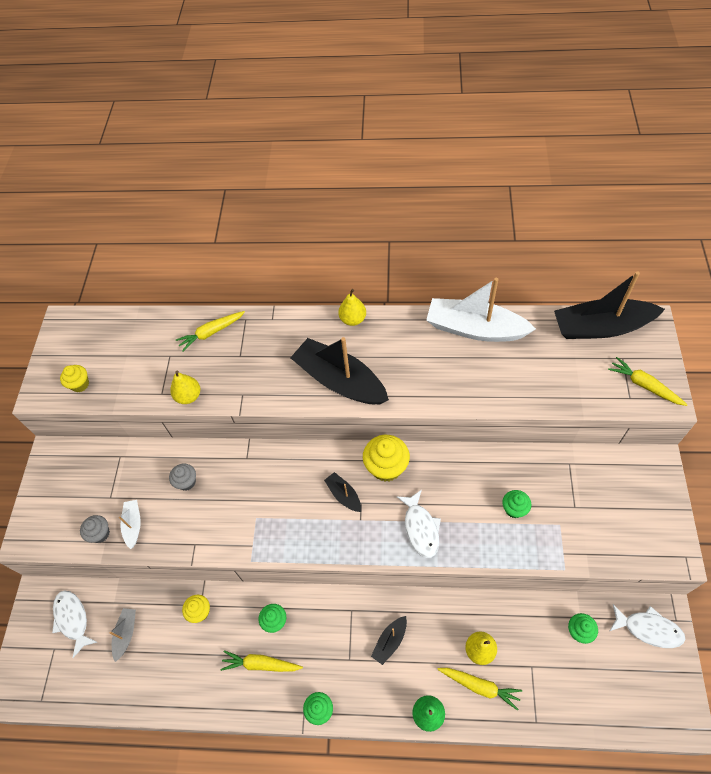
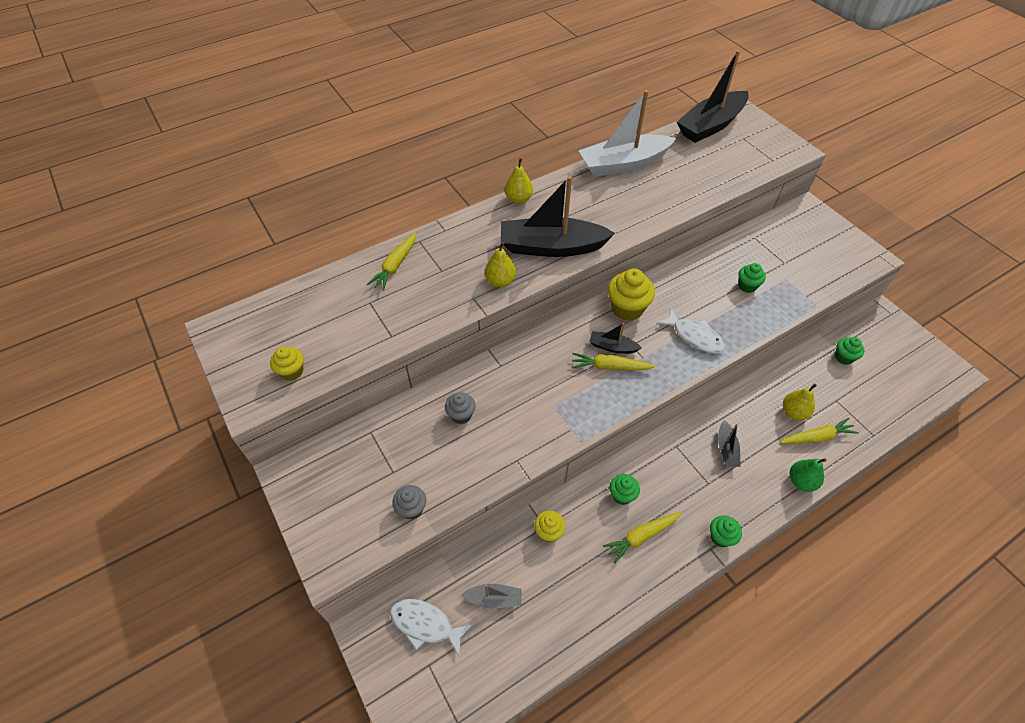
camera: 40 degrees left, 5 degrees down
grey boat [109,608,136,662] -> grey boat turned 120 degrees clockwise [461,584,522,608]
white boat [119,500,141,549] -> none
yellow pear [170,371,200,404] -> yellow pear moved to [485,242,516,287]
yellow carrot [608,357,688,406] -> yellow carrot moved to [572,353,656,370]
white fish [610,604,685,648] -> none

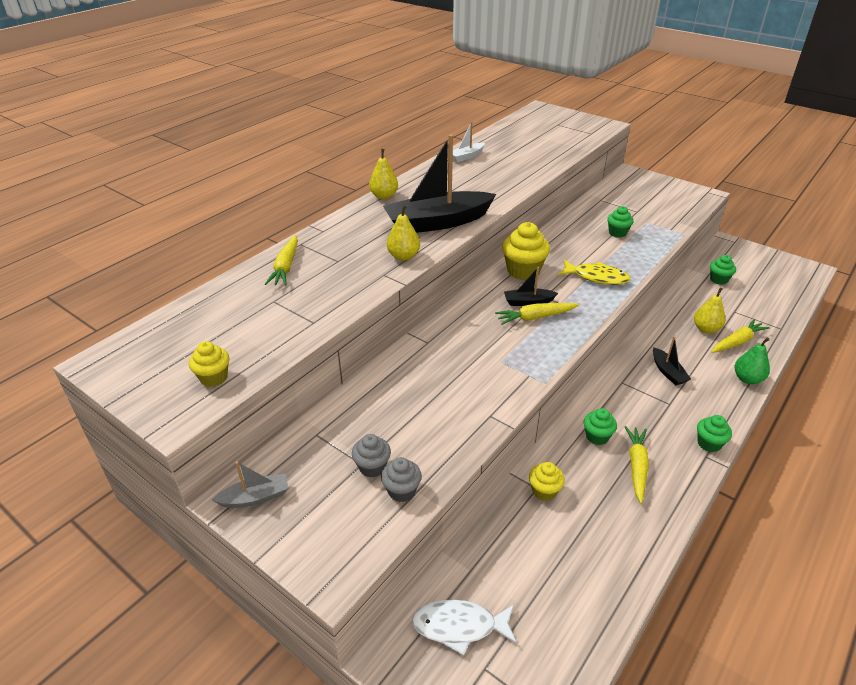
camera: 20 degrees left, 15 degrees down
grey cupcake [445,393,476,424] -> grey cupcake moved to [352,434,391,478]
grey boat [461,584,522,608] -> grey boat moved to [212,461,288,508]
white boat [579,90,676,177] -> white boat [453,122,485,162], size x0.46
yellow carrot [603,512,681,564] -> yellow carrot turned 150 degrees clockwise [625,426,649,504]
white fish [657,308,725,353] -> yellow fish [558,260,631,285]
black boat [677,50,749,143] -> none

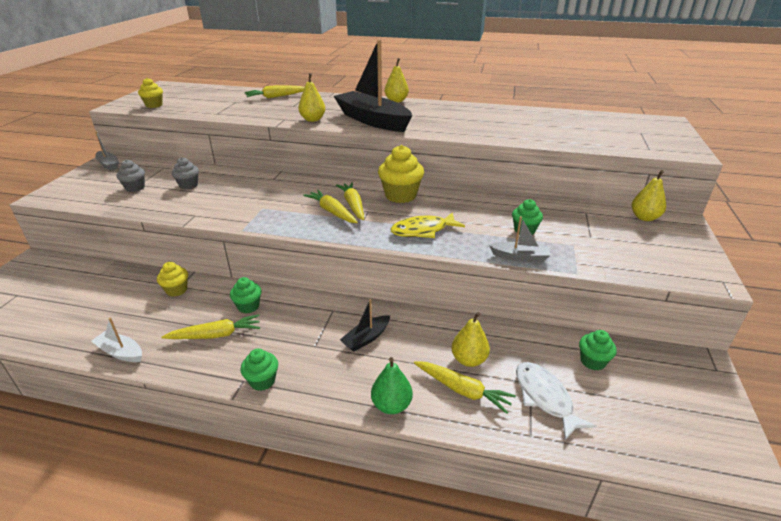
camera: 65 degrees right, 5 degrees down
grey cupcake [381,457,422,502] -> grey cupcake moved to [172,157,199,189]
white fish [412,599,517,656] -> white fish moved to [516,362,596,440]
white boat [453,122,485,162] -> white boat moved to [91,318,142,362]
black boat [504,267,558,306] -> yellow carrot [336,182,364,220]
yellow fish [558,260,631,285] -> yellow fish turned 75 degrees clockwise [390,212,465,238]
none -> grey boat [489,216,551,262]
none -> yellow pear [632,170,666,221]

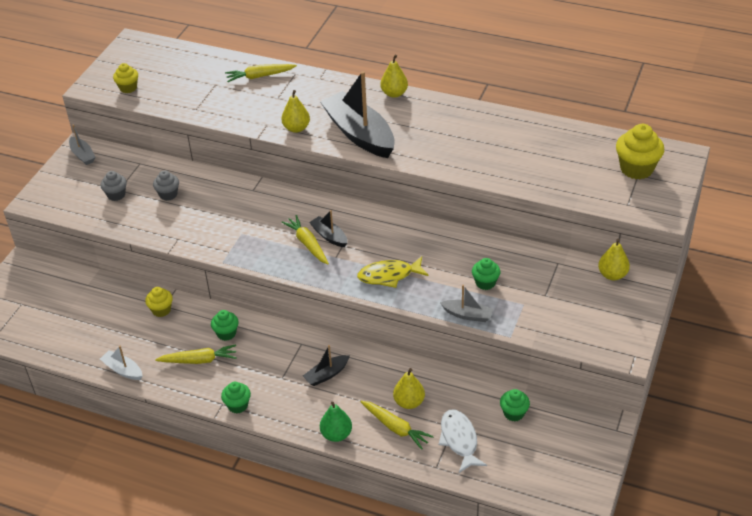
camera: 10 degrees right, 10 degrees up
yellow carrot [336,182,364,220] -> black boat [309,210,347,247]
yellow cupcake [378,145,424,203] -> yellow cupcake moved to [616,124,664,179]

